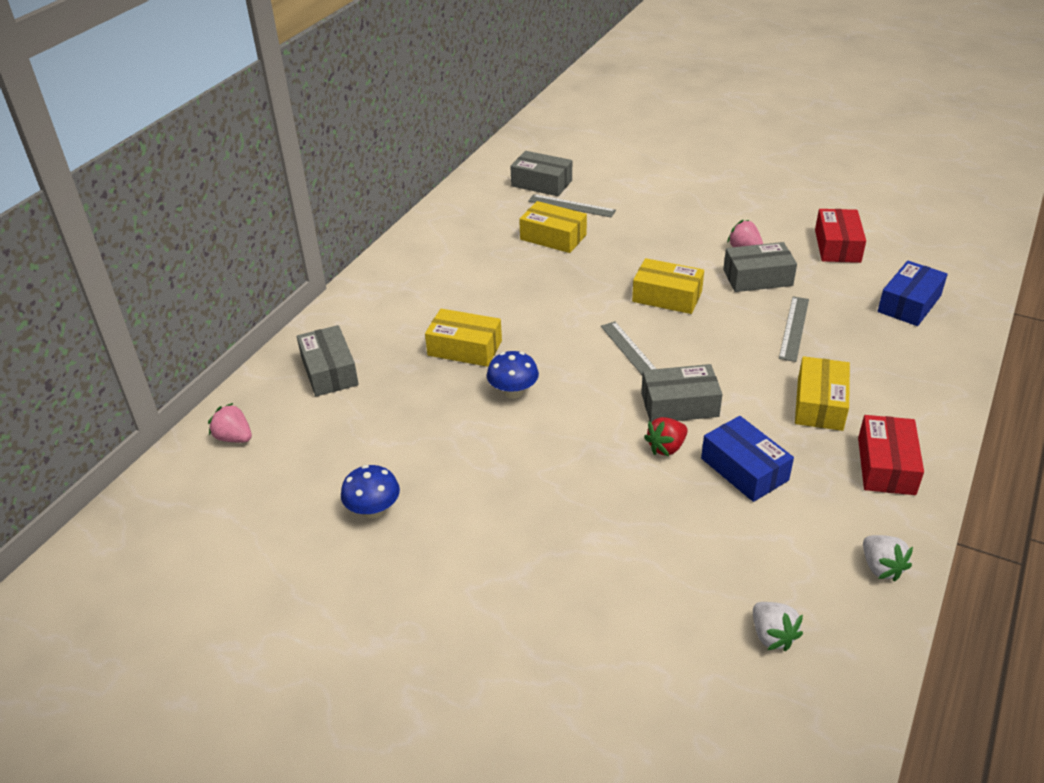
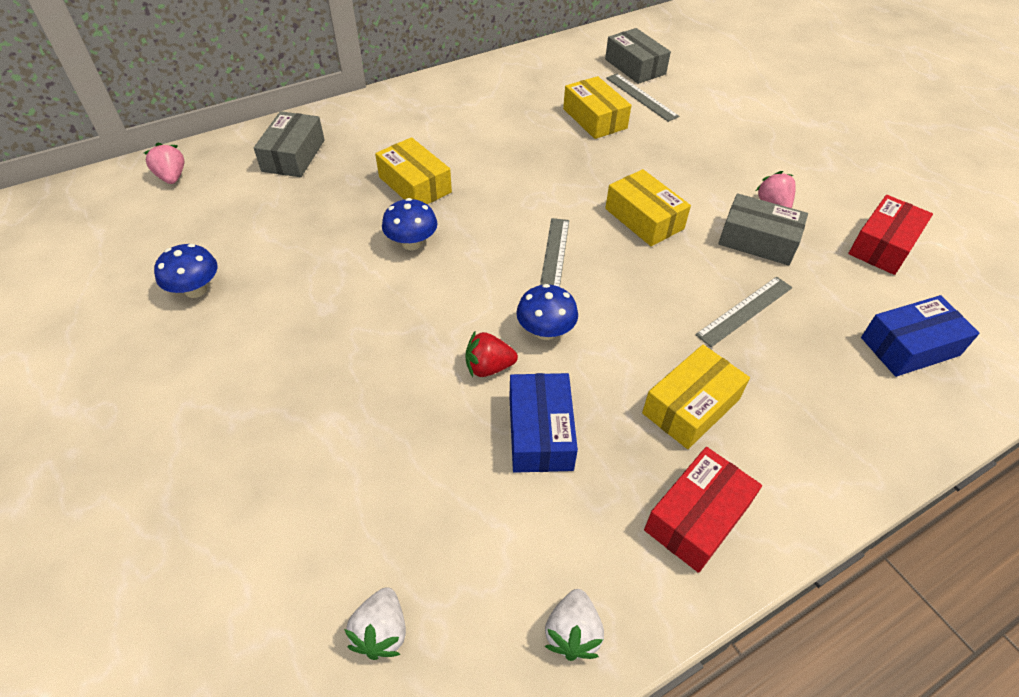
camera: 30 degrees right, 10 degrees up
grey box [641,364,723,422] -> blue mushroom [516,284,578,340]

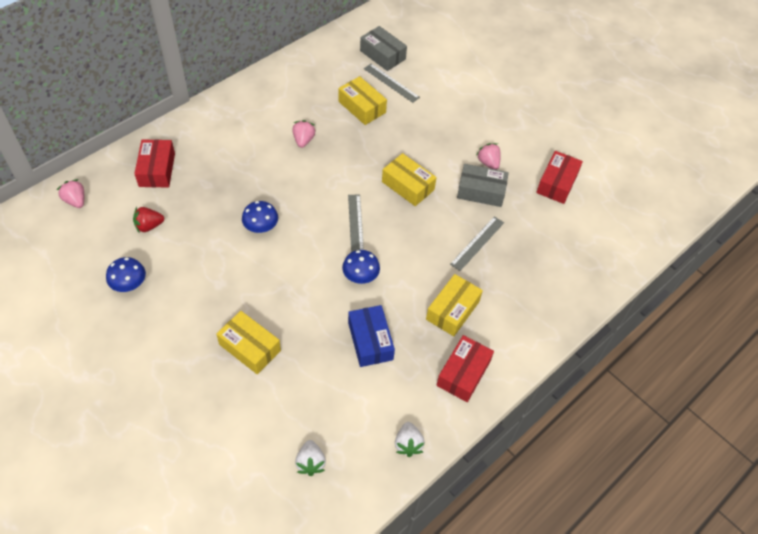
camera: 15 degrees left, 5 degrees up
grey box [254,111,325,177] -> red box [134,139,175,187]
yellow box [375,137,452,204] -> yellow box moved to [216,311,281,374]
red strawberry [466,330,518,377] -> red strawberry moved to [133,207,164,233]
blue box [861,295,979,377] -> none
none -> pink strawberry [292,120,315,148]

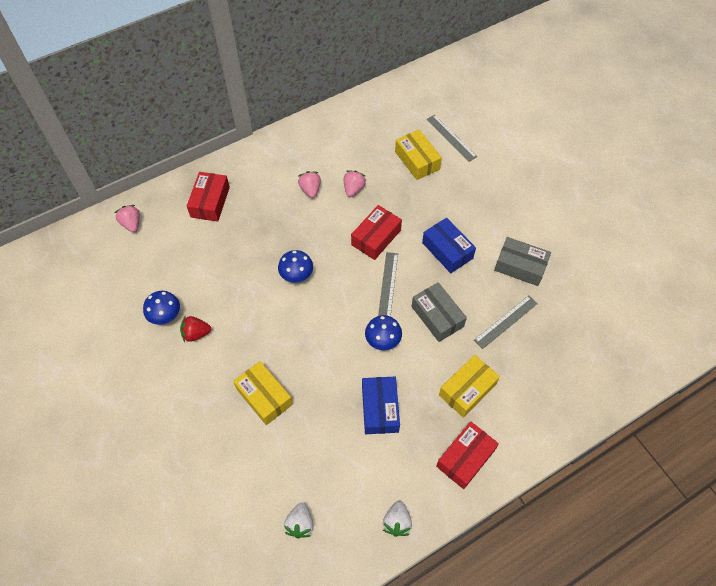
camera: 15 degrees right, 5 degrees up
red strawberry [133,207,164,233] -> red strawberry moved to [180,315,211,342]
grey box [360,26,407,71] -> grey box moved to [411,282,467,342]
yellow box [382,153,437,206] -> blue box [422,218,476,273]
pink strawberry [476,143,501,170] -> pink strawberry moved to [298,171,321,198]
red box [536,151,583,204] -> red box moved to [351,205,402,260]

